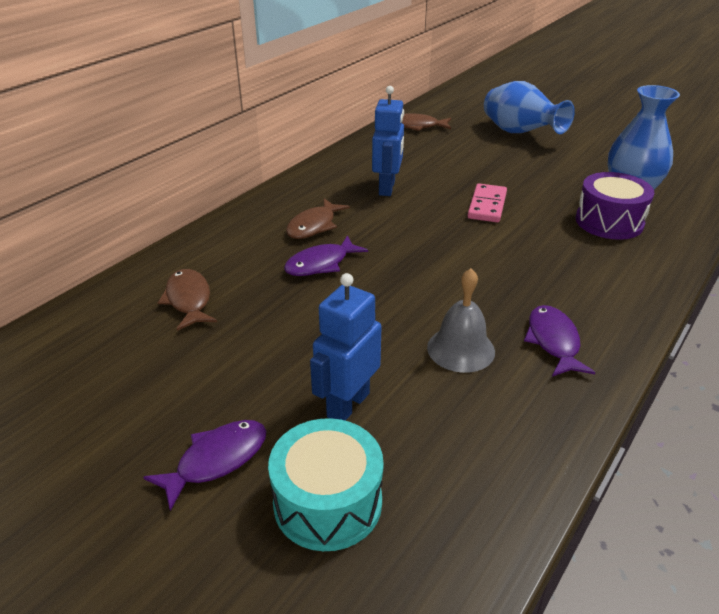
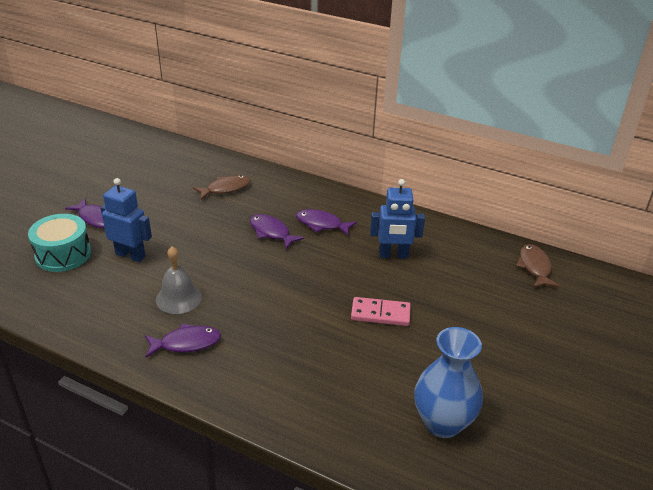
camera: 80 degrees right, 0 degrees up
brown fish [286,198,350,239] -> purple fish [296,209,357,236]
blue vase [484,81,575,134] -> none
purple drum [575,172,654,240] -> none

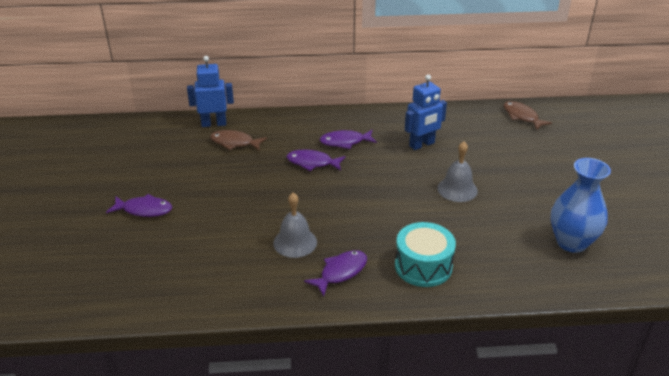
camera: 30 degrees left, 0 degrees up
turquoise drum [28,214,91,272] -> turquoise drum moved to [395,222,456,287]
blue robot [100,178,152,262] -> blue robot moved to [187,56,234,127]
brown fish [193,175,251,200] -> brown fish turned 105 degrees counterclockwise [210,130,267,150]
pink domino [351,297,411,326] -> grey bell [438,141,478,202]

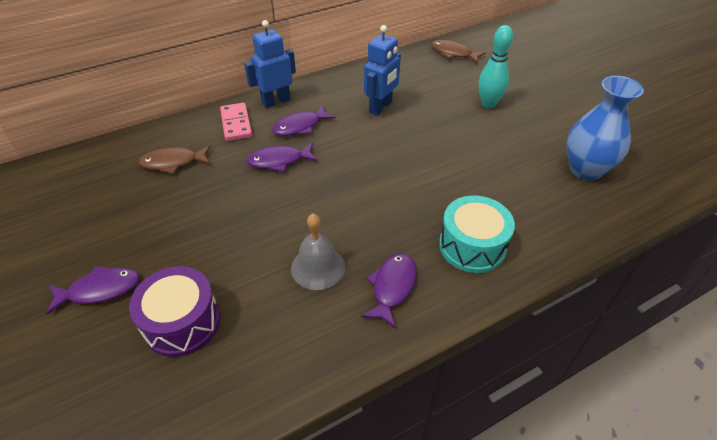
camera: 25 degrees left, 10 degrees up
blue robot [187,56,234,127] -> blue robot moved to [244,20,296,108]
grey bell [438,141,478,202] -> none
none -> purple drum [129,266,220,357]
none -> pink domino [220,103,252,141]
none -> turquoise bowling pin [478,25,513,109]

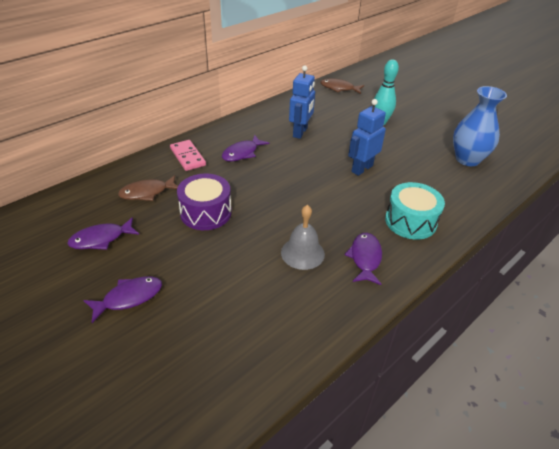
camera: 15 degrees left, 5 degrees down
purple drum [129,266,220,357] -> purple drum moved to [177,174,232,230]
blue robot [244,20,296,108] -> blue robot moved to [348,99,386,176]
purple fish [246,143,318,172] -> purple fish moved to [67,217,139,250]

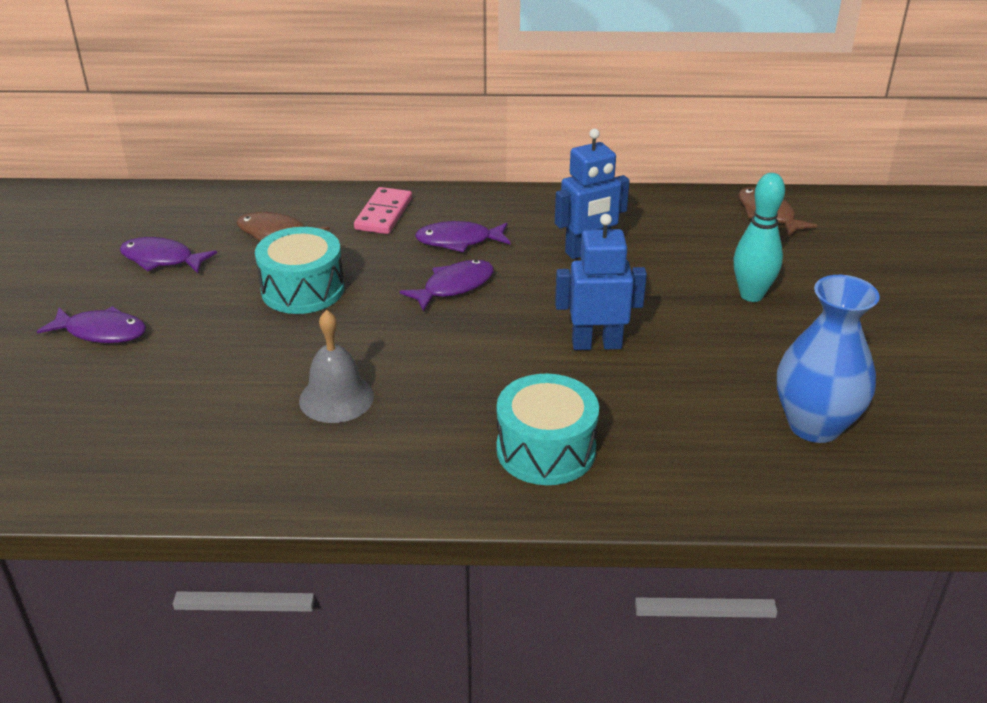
camera: 45 degrees right, 5 degrees down
purple drum [177,174,232,230] -> turquoise drum [255,227,344,314]
purple fish [344,233,382,285] -> purple fish moved to [399,260,494,312]

